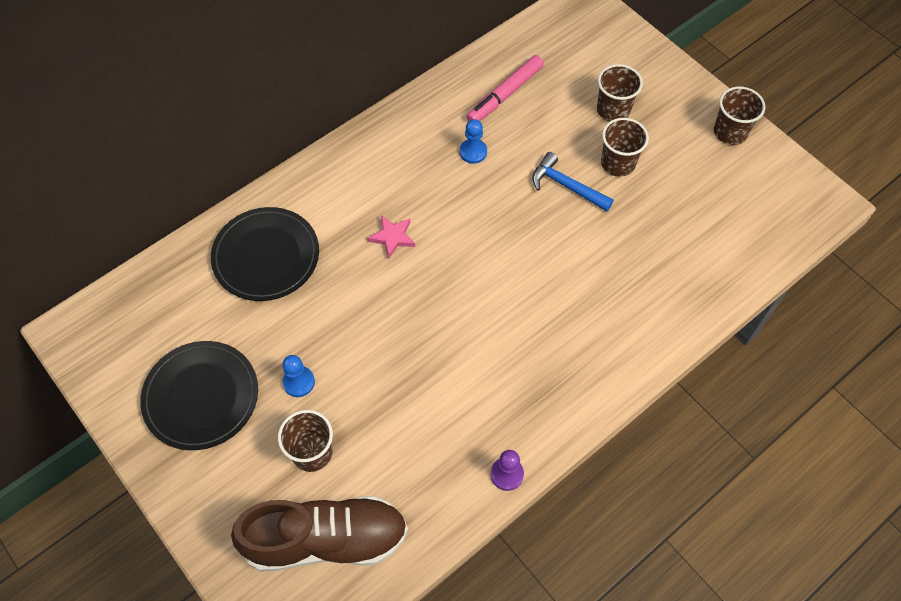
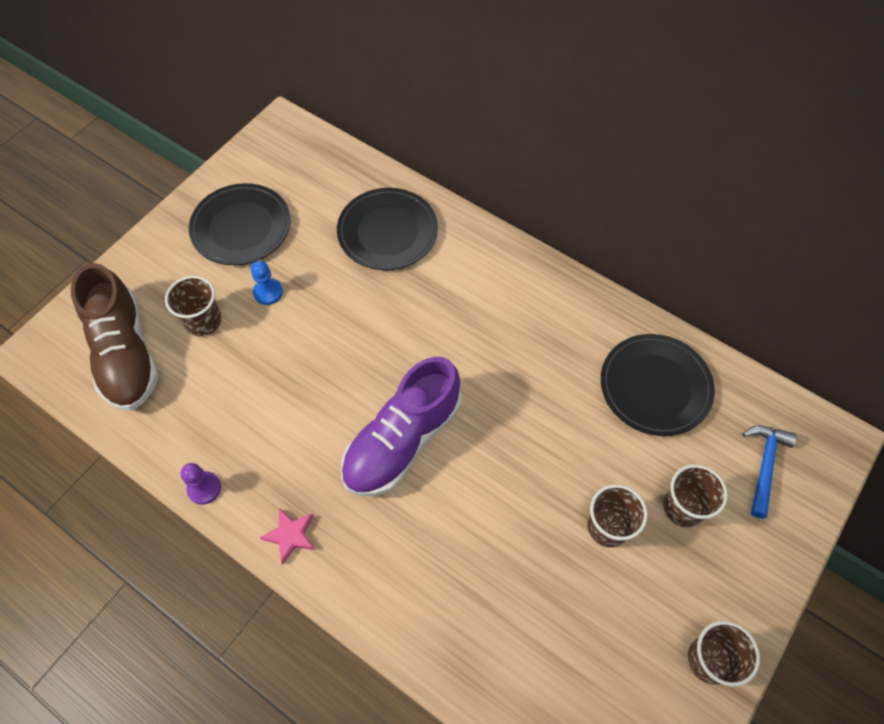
camera: 75 degrees right, 0 degrees up
pink star [367,215,415,258] -> pink star moved to [260,508,315,564]
blue pawn [459,119,487,164] -> none
pink marker [467,55,544,121] -> black plate [601,334,715,436]
blue hammer [532,152,614,212] -> blue hammer moved to [743,426,797,519]
none -> purple shoe [341,357,462,496]

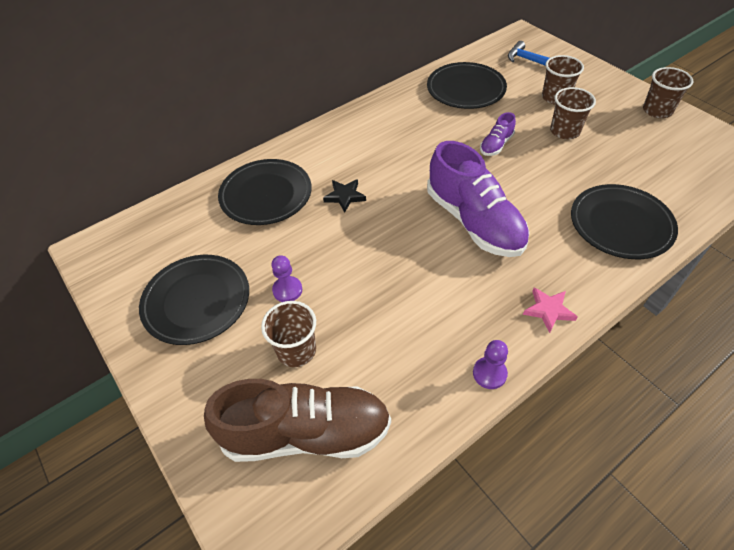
camera: 70 degrees left, 10 degrees down
blue pawn [251,261,283,305] -> purple pawn [272,255,302,302]
none -> black star [323,179,366,213]
none -> purple shoe [480,112,516,156]
none -> black plate [571,184,678,259]

